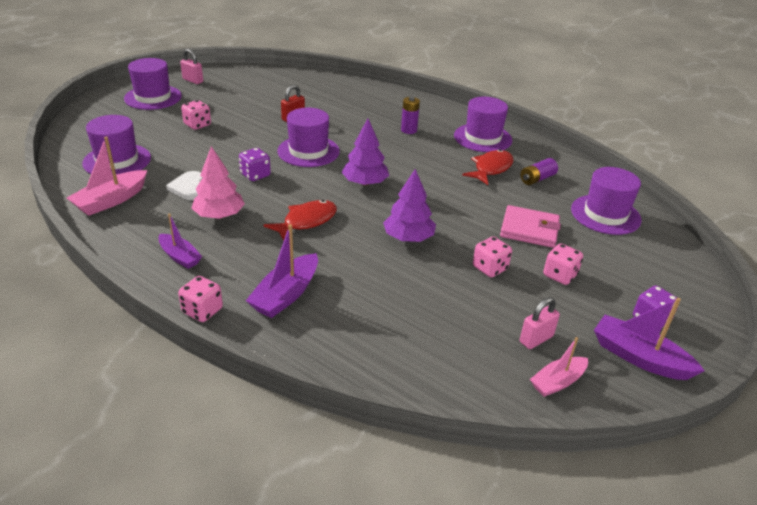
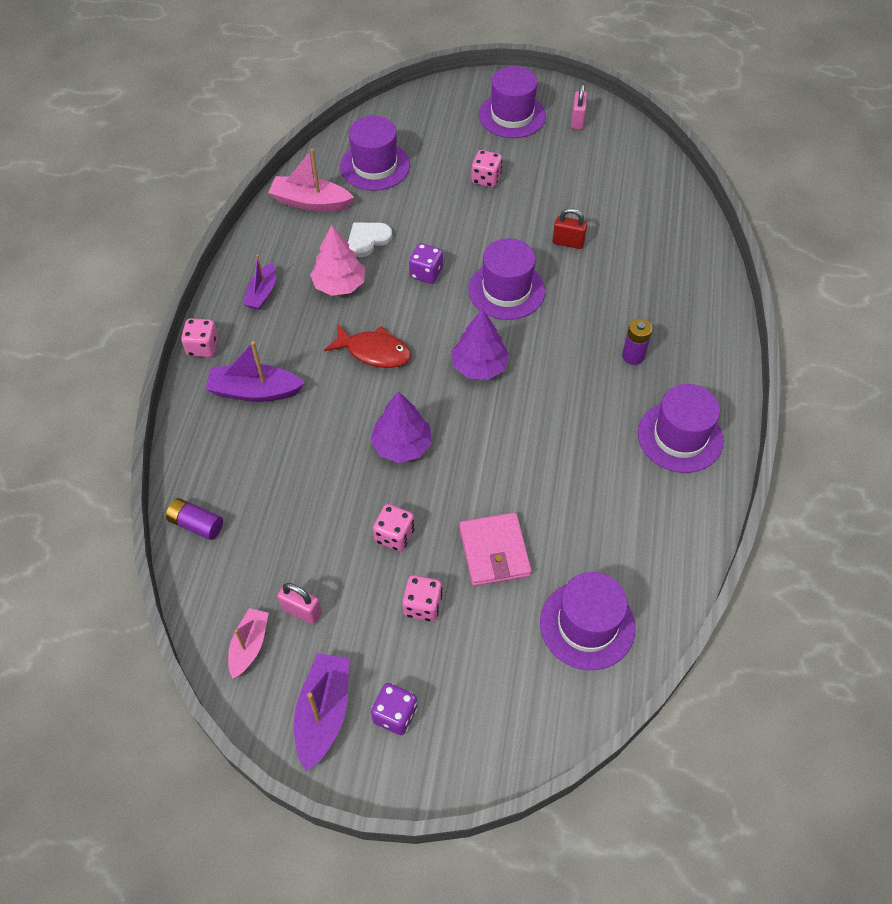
camera: 65 degrees right, 20 degrees up
red fish [462,149,514,185] -> none
purple battery [520,158,558,185] -> purple battery moved to [166,498,223,540]
pink boat [530,337,588,397] -> pink boat turned 75 degrees clockwise [228,608,269,679]

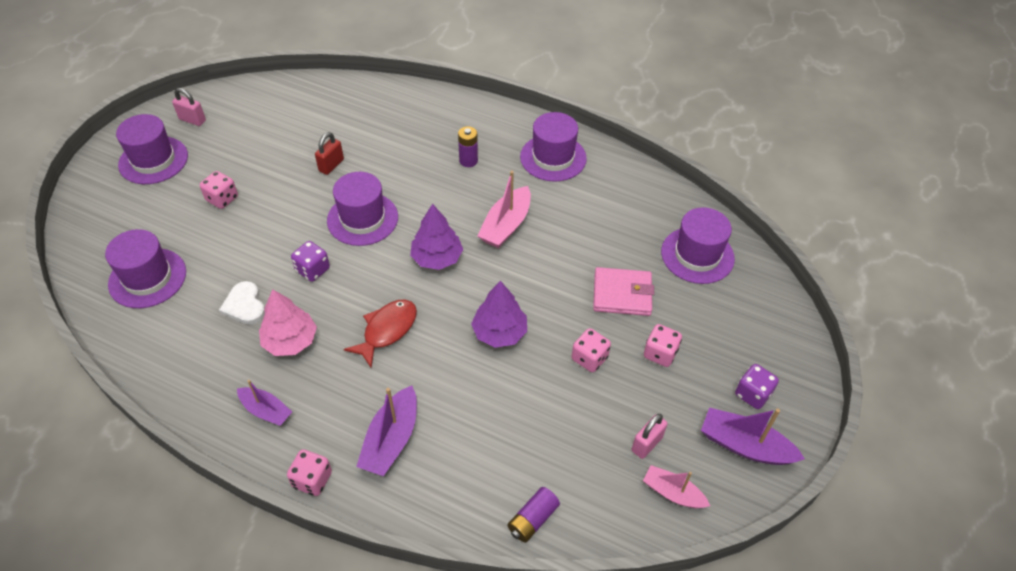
camera: 75 degrees left, 5 degrees down
pink boat [268,149,354,212] -> pink boat moved to [477,171,531,248]

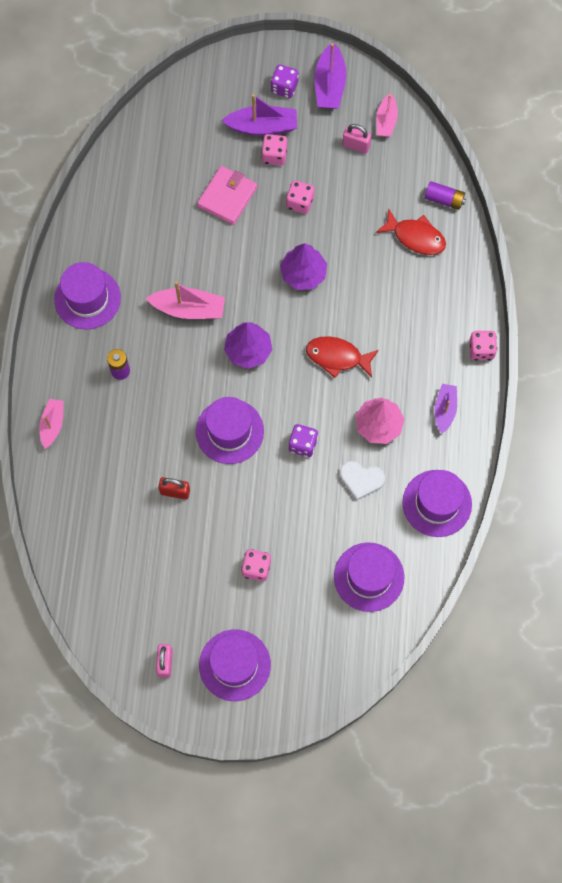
camera: 110 degrees left, 20 degrees up
white heart [219,281,265,324] -> white heart turned 60 degrees clockwise [340,461,385,500]
purple boat [356,386,417,476] -> purple boat moved to [221,94,297,136]
pink wallet [593,267,654,316] -> pink wallet turned 45 degrees clockwise [197,166,257,225]
purple hat [661,207,735,284] -> purple hat moved to [402,470,472,537]
none -> pink boat [39,399,64,449]
none -> red fish [376,208,446,255]

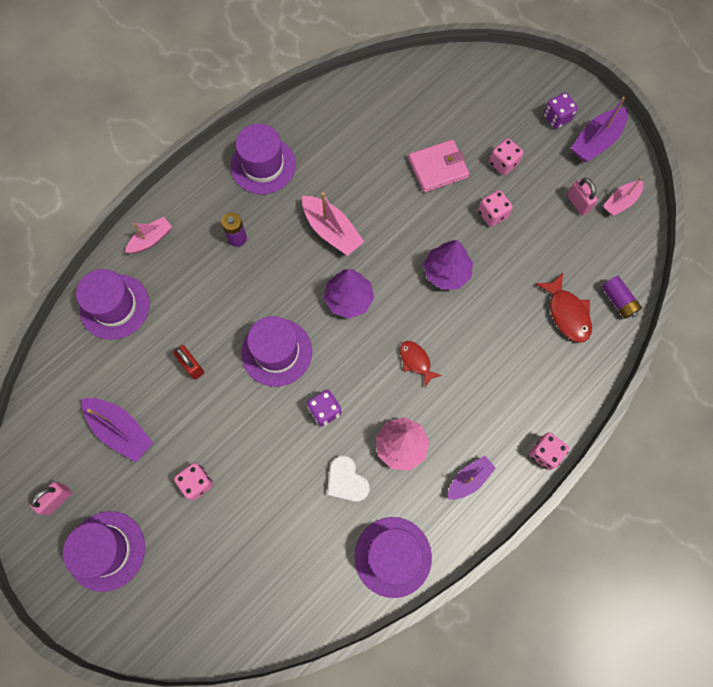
camera: 40 degrees right, 0 degrees up
purple boat [221,94,297,136] -> purple boat moved to [82,398,153,462]
red fish [306,336,379,378] -> red fish [400,341,442,387], size x0.66
purple hat [334,543,404,612] -> purple hat moved to [76,269,150,340]

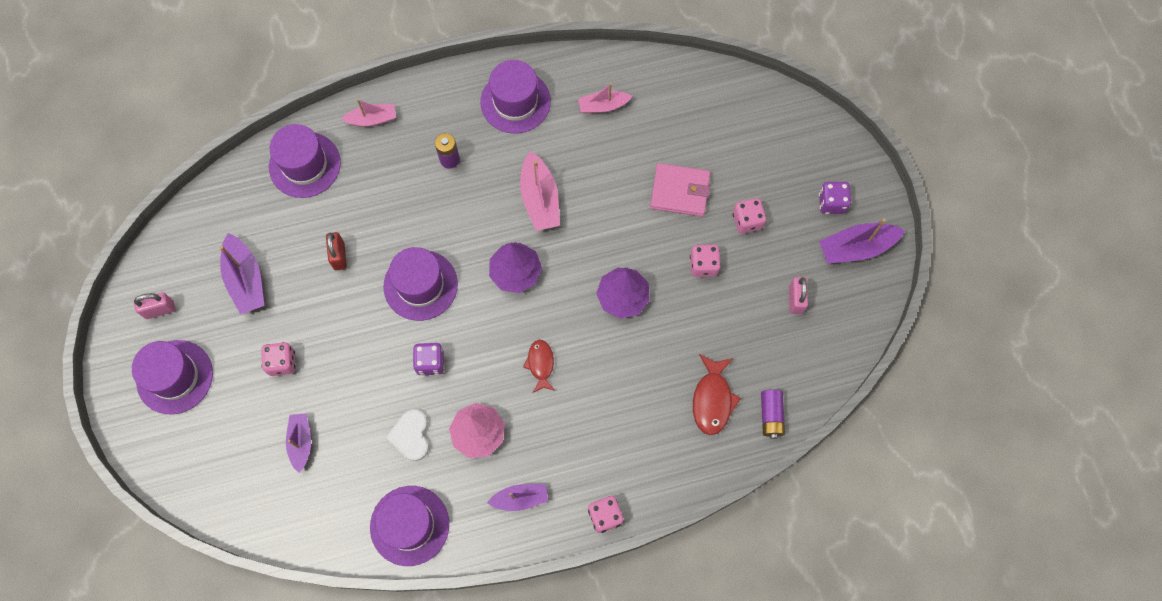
camera: 30 degrees right, 0 degrees up
pink boat [603,177,644,216] -> pink boat moved to [578,83,633,113]
none -> purple boat [286,413,311,473]

